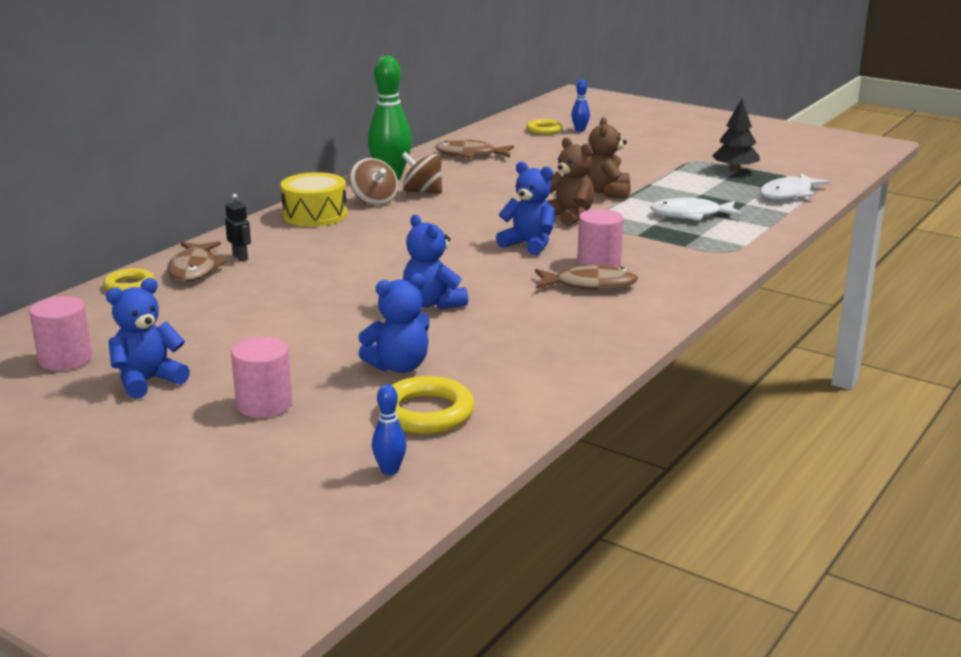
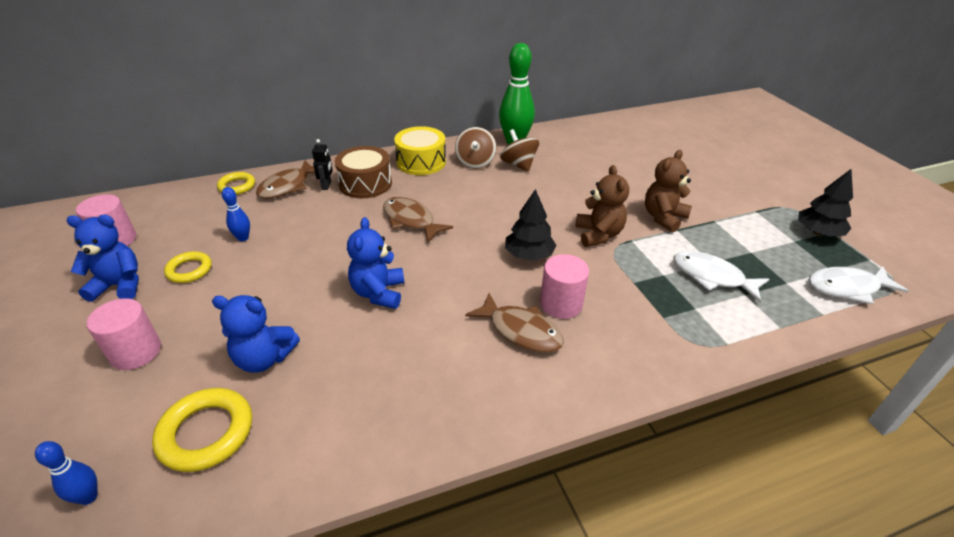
camera: 35 degrees right, 15 degrees up
brown fish [435,139,514,158] -> brown fish moved to [383,197,453,242]
blue teddy bear [496,162,555,255] -> black tree [505,189,557,261]
yellow ring [527,119,562,135] -> yellow ring moved to [164,251,212,283]
blue bowling pin [572,79,590,132] -> blue bowling pin moved to [222,187,250,241]
none -> brown drum [335,146,392,198]

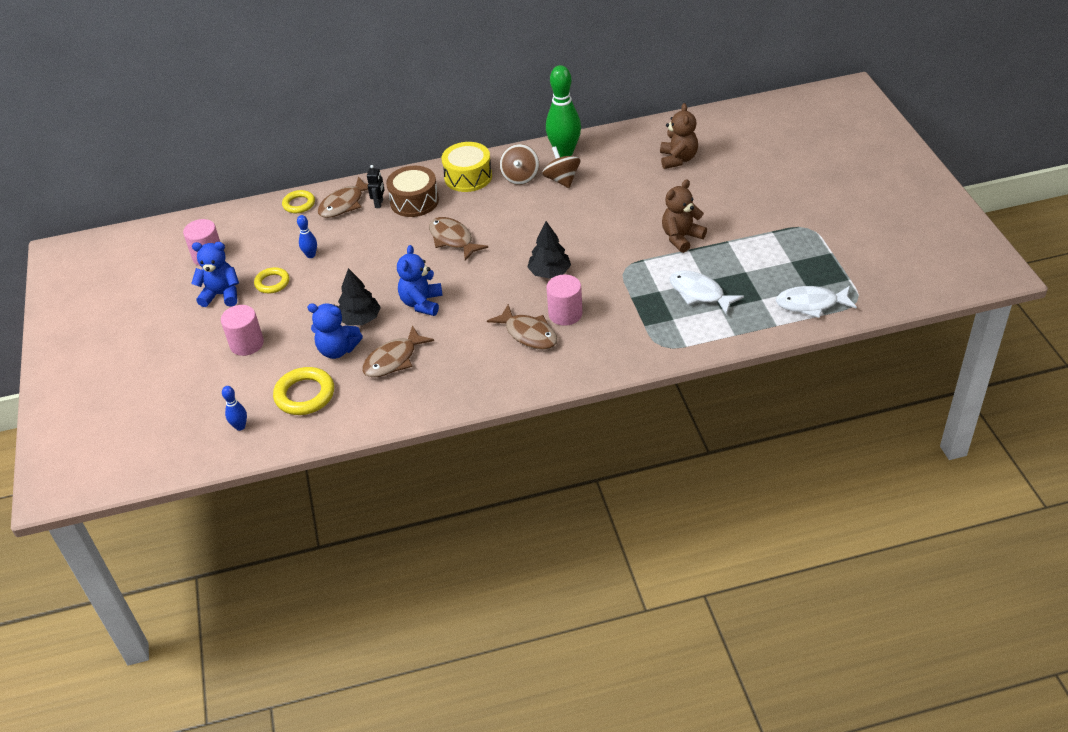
camera: 10 degrees right, 5 degrees up
brown teddy bear [576,165,629,247] -> brown teddy bear moved to [660,103,698,169]
black tree [798,169,853,236] -> black tree moved to [338,268,381,326]
none -> brown fish [362,325,434,377]

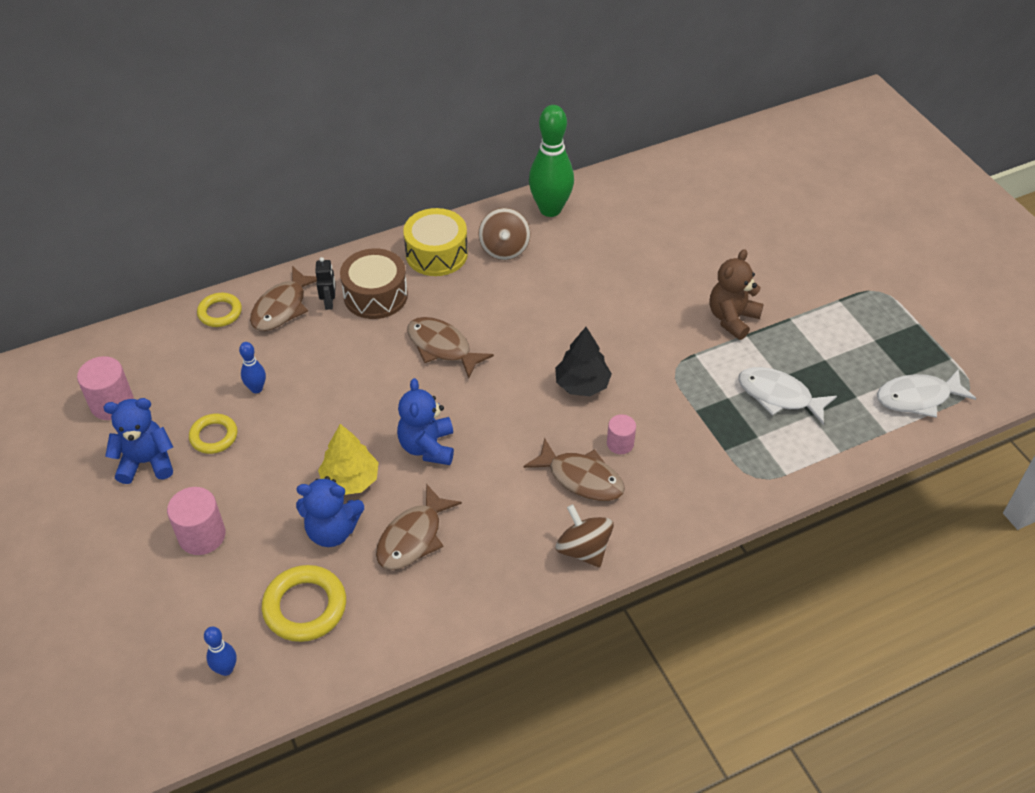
camera: 15 degrees left, 5 degrees up
black tree [338,268,381,326] -> yellow tree [318,424,379,495]
brown spinning top [542,146,580,188] -> brown spinning top moved to [556,504,614,567]
pink cylinder [546,275,583,326] -> pink cylinder [607,414,636,454], size x0.62
brown teddy bear [660,103,698,169] -> none

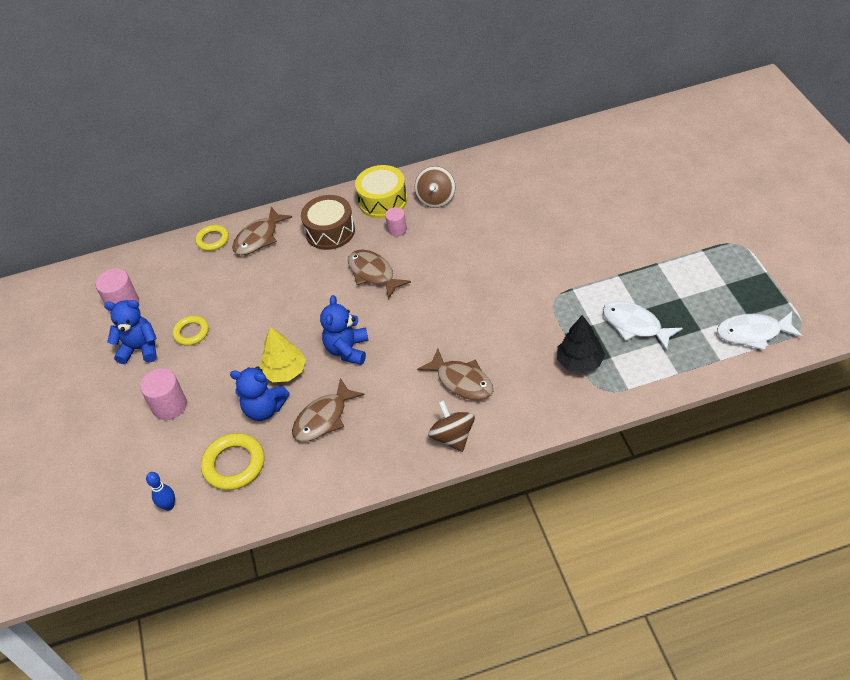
camera: 15 degrees right, 0 degrees up
blue bowling pin [239,342,266,393] -> none
black robot [315,257,336,310] -> none
green bowling pin [529,105,574,217] -> none
black tree [555,327,612,396] -> black tree moved to [557,315,605,373]
pink cylinder [607,414,636,454] -> pink cylinder moved to [385,207,407,236]
brown teddy bear [710,249,764,340] -> none

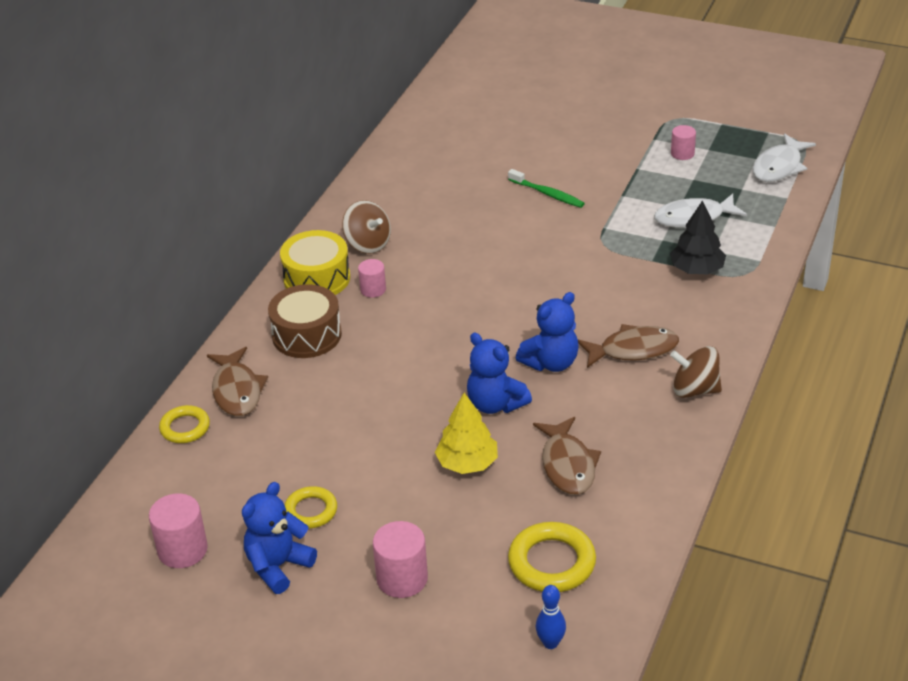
camera: 55 degrees left, 10 degrees down
blue teddy bear [230,366,290,421] -> blue teddy bear moved to [516,292,579,372]
brown fish [348,250,411,299] -> none
none -> green toothbrush [508,169,585,208]
none -> pink cylinder [671,125,696,160]

